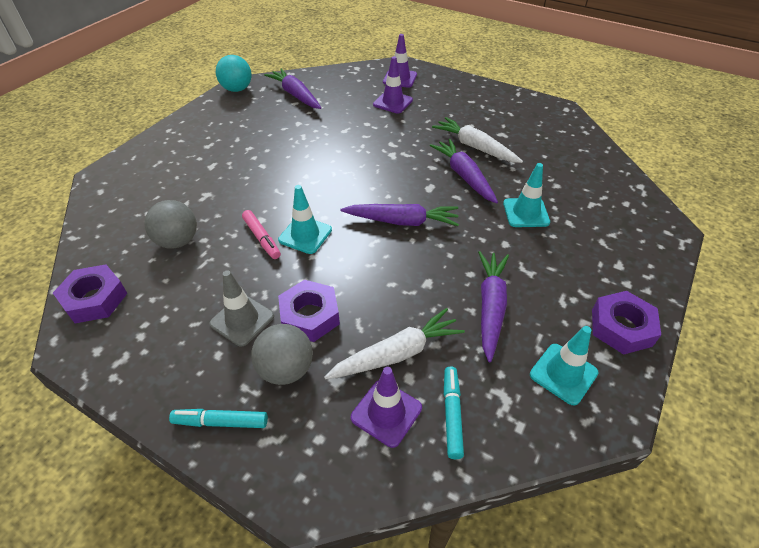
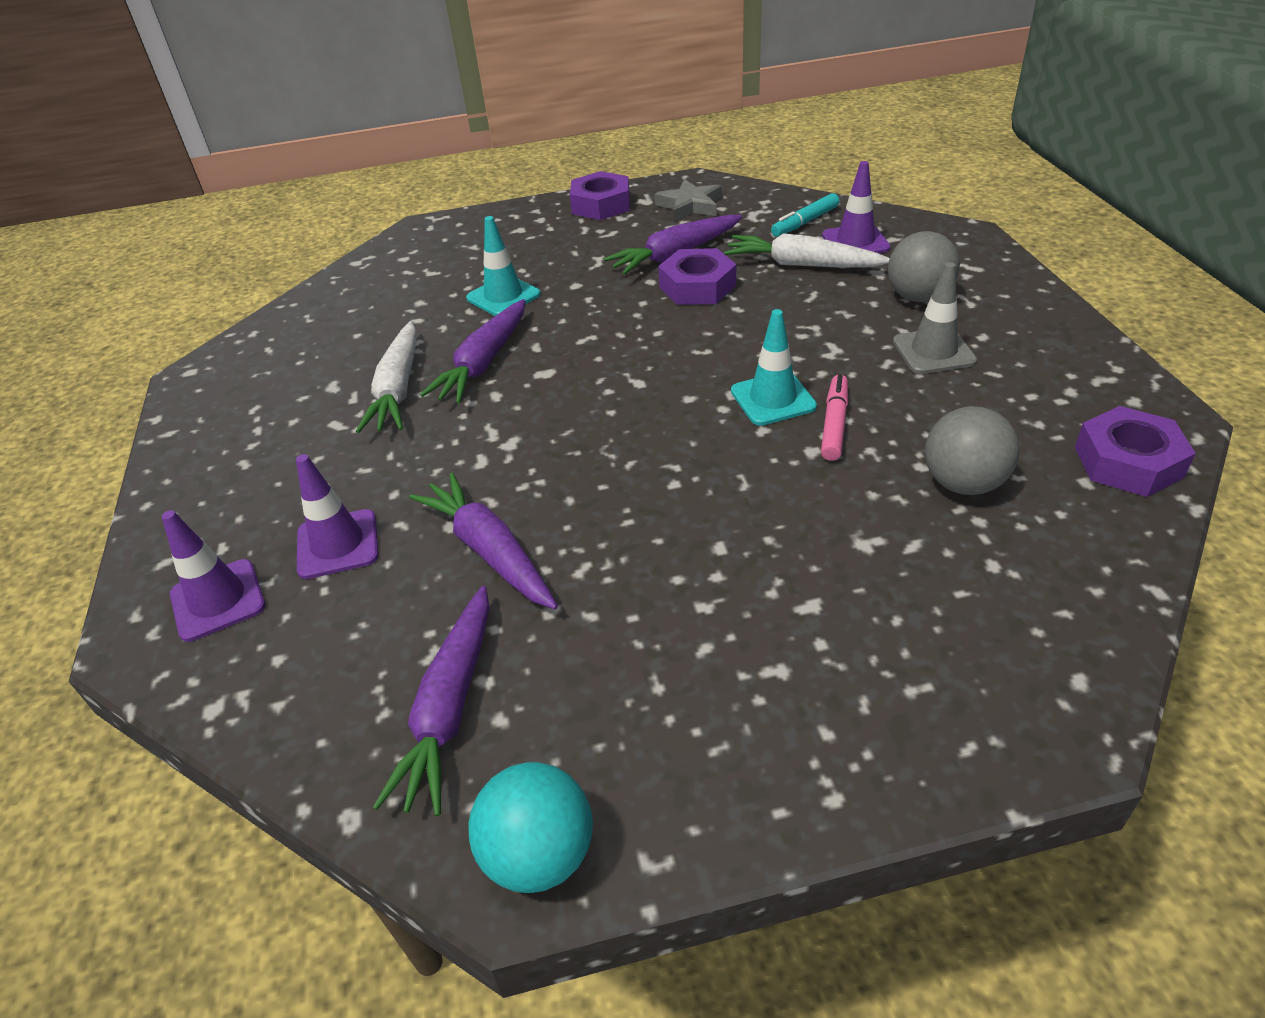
camera: 130 degrees left, 5 degrees down
turquoise marker [169,409,268,428] -> none
purple nut [278,280,340,342] -> purple nut moved to [658,248,736,305]
purple carrot [341,204,459,226] -> purple carrot moved to [409,473,558,609]
turquoise traffic cone [530,326,599,406] -> grey star [655,179,722,221]

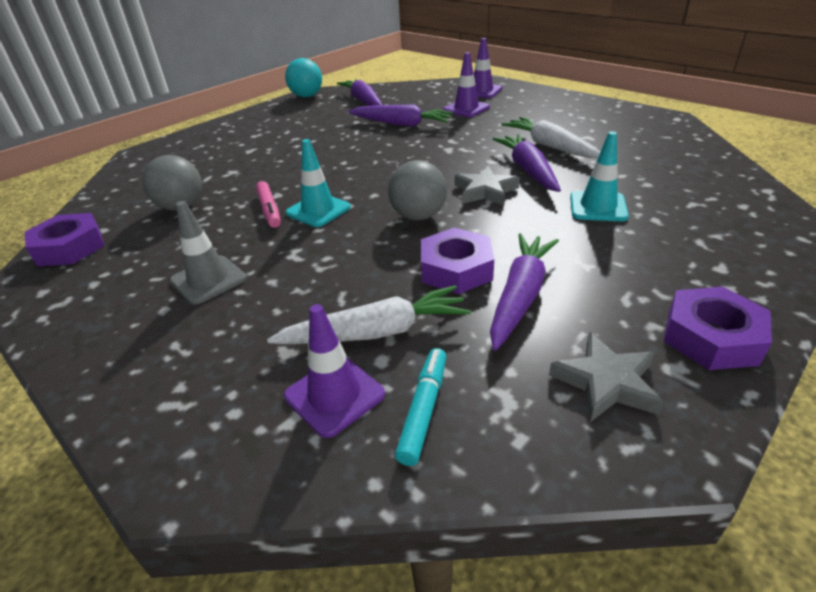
camera: 145 degrees right, 5 degrees down
grey ball [888,231,960,302] -> grey ball moved to [388,160,447,220]
none -> grey star [454,166,520,206]

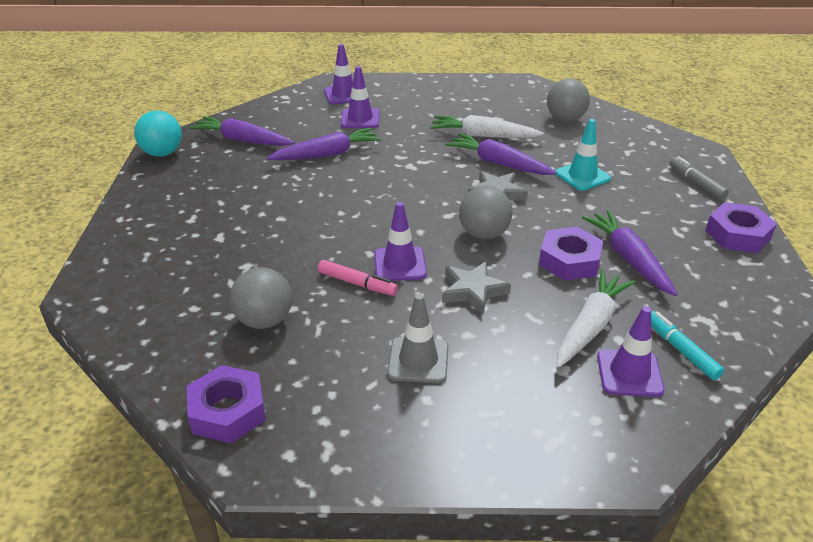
camera: 45 degrees left, 0 degrees up
turquoise traffic cone [286,139,351,227] -> purple traffic cone [374,202,427,281]
grey star [549,332,664,422] -> grey star moved to [442,261,511,314]
none -> grey ball [547,79,590,122]
none -> grey marker [670,156,729,200]

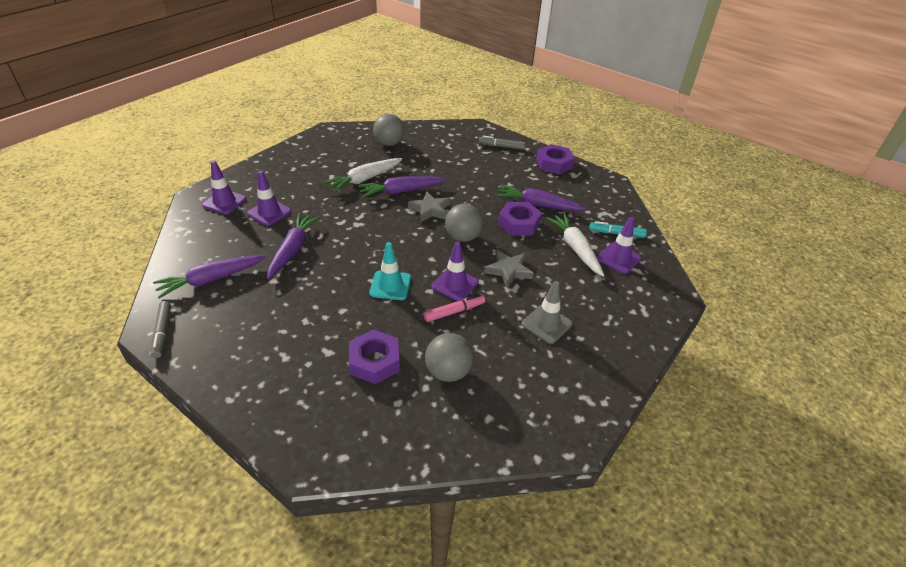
camera: 55 degrees left, 5 degrees up
turquoise ball [134,111,182,157] -> grey marker [151,301,171,358]
purple nut [187,365,266,443] -> purple nut moved to [349,329,400,384]
turquoise traffic cone [555,119,611,191] -> turquoise traffic cone moved to [369,242,411,300]

